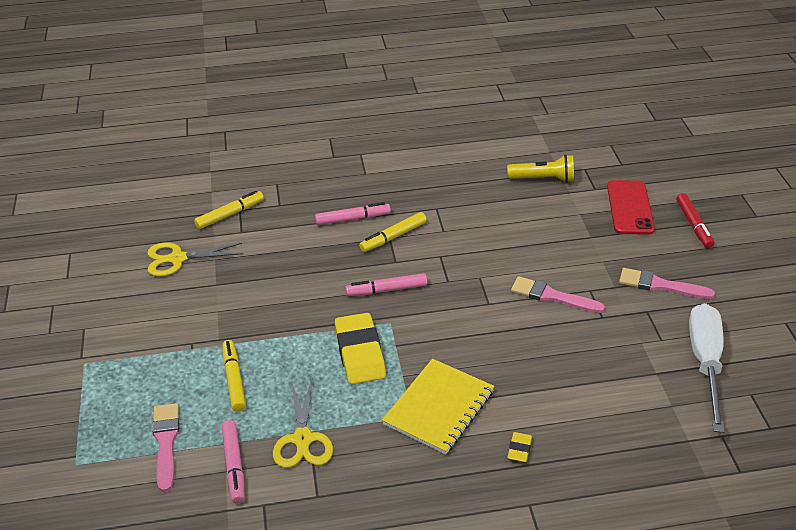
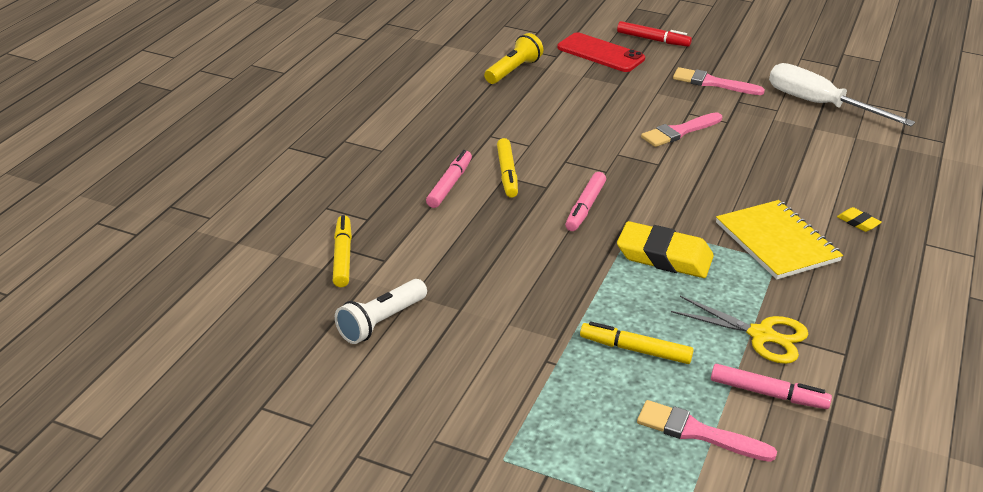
camera: 60 degrees left, 5 degrees down
yellow scissors [148,243,243,277] -> white flashlight [335,279,427,344]
pink brush [619,268,715,299] -> pink brush turned 60 degrees clockwise [673,67,765,95]

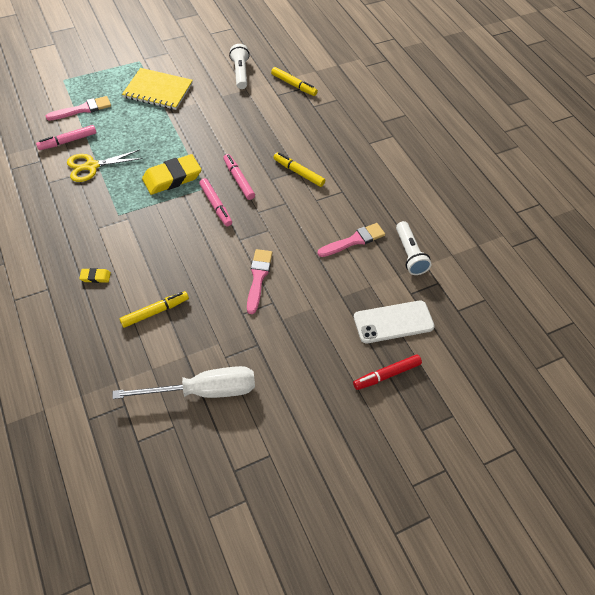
camera: 130 degrees right, 20 degrees up
pink marker [426,150,472,208] -> pink marker moved to [199,178,232,226]
yellow flashlight [484,33,543,84] -> white flashlight [396,221,432,275]
red phone [557,32,645,72] -> white phone [354,300,435,343]
yellow marker [580,322,694,364] -> yellow marker moved to [119,291,189,328]
pink brush [673,67,765,95] -> pink brush moved to [317,223,385,257]
yellow notebook [716,200,843,279] -> yellow notebook moved to [122,68,193,110]

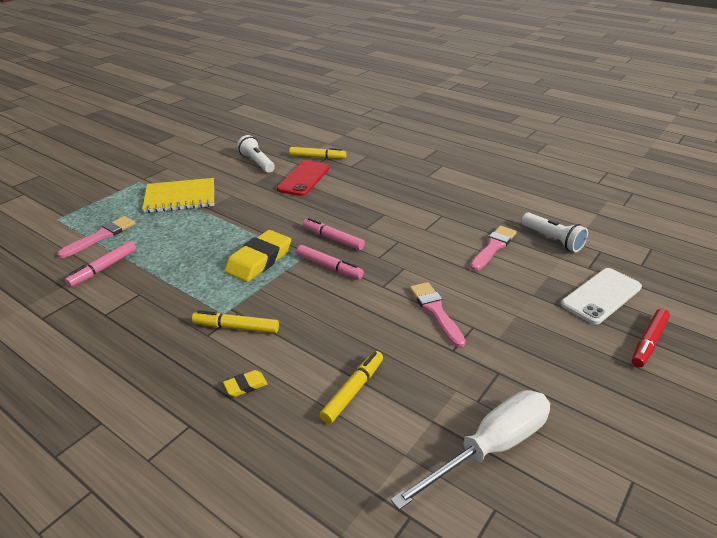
camera: 25 degrees left, 20 degrees down
yellow scissors [67,150,143,182] -> none
yellow marker [273,152,325,187] -> yellow marker moved to [192,310,279,333]
none -> red phone [277,160,330,196]

